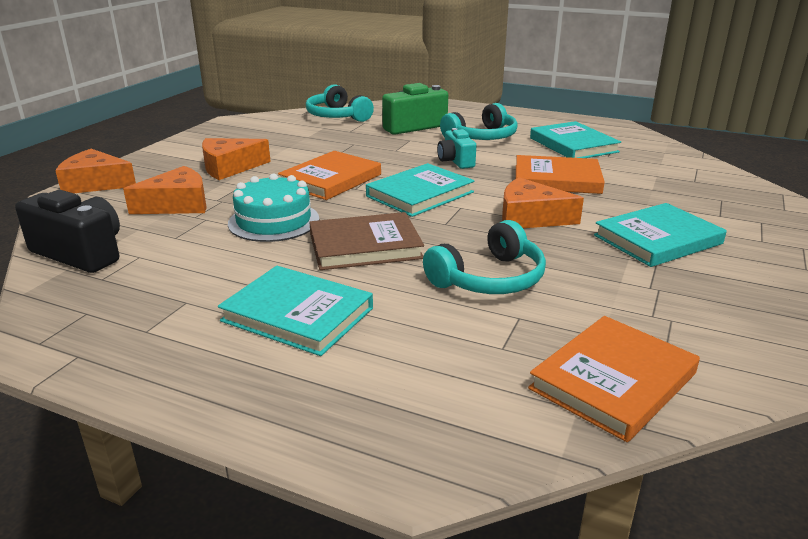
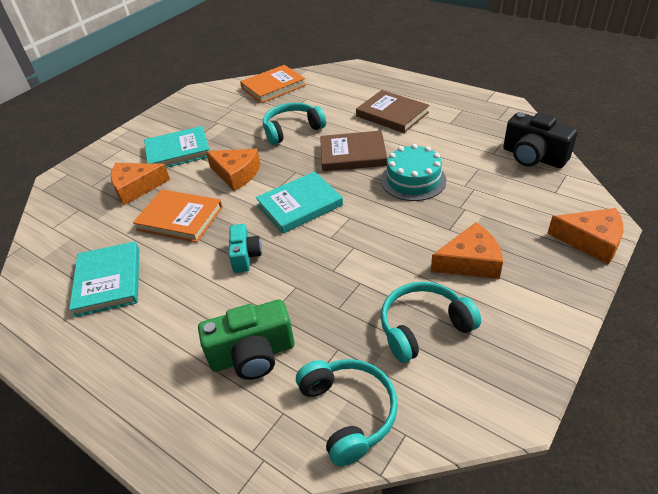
camera: 165 degrees left, 15 degrees up
orange cheese [123,166,207,214] -> orange cheese moved to [111,163,170,205]
turquoise book [218,266,373,356] -> brown book [356,90,430,133]
orange book [278,151,381,200] -> none
turquoise headphones [440,103,518,140] -> turquoise headphones moved to [381,282,481,363]

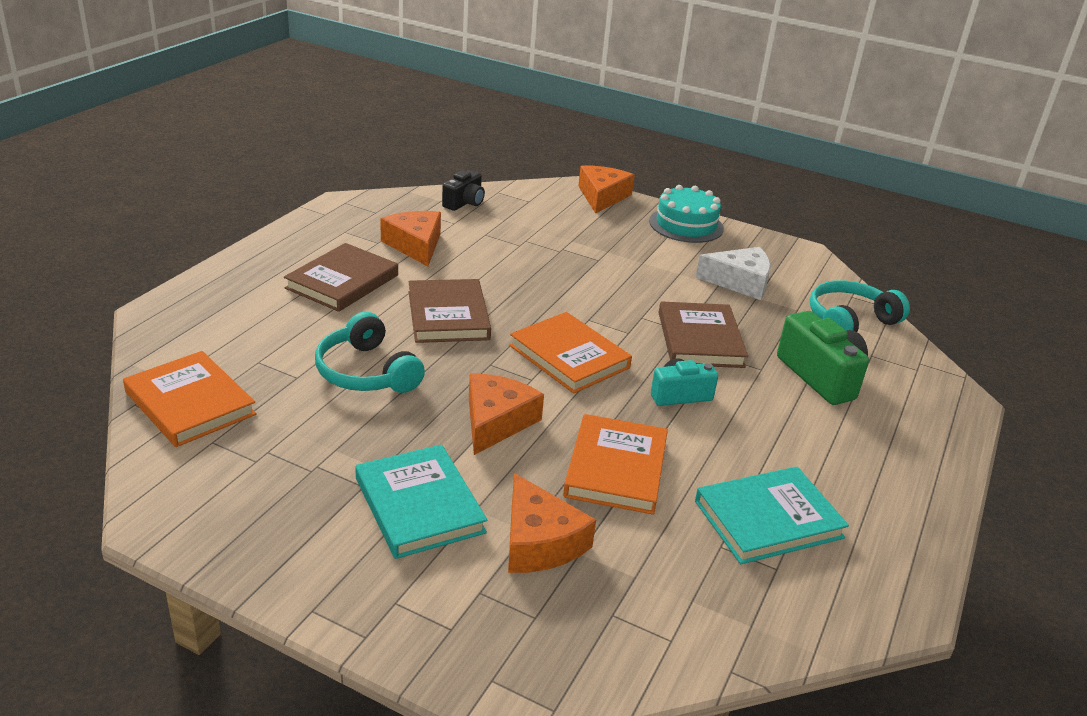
camera: 105 degrees left, 10 degrees down
turquoise book [256,171,343,234] -> orange book [509,312,632,394]
turquoise cake [381,144,447,201] -> turquoise cake moved to [649,185,724,243]
turquoise headphones [381,282,481,363] -> white cheese [696,247,771,300]
orange cheese [431,223,503,279] -> orange cheese moved to [380,211,441,267]
black camera [503,112,578,168] -> black camera [442,170,485,211], size x0.63
none -> brown book [659,302,748,368]

